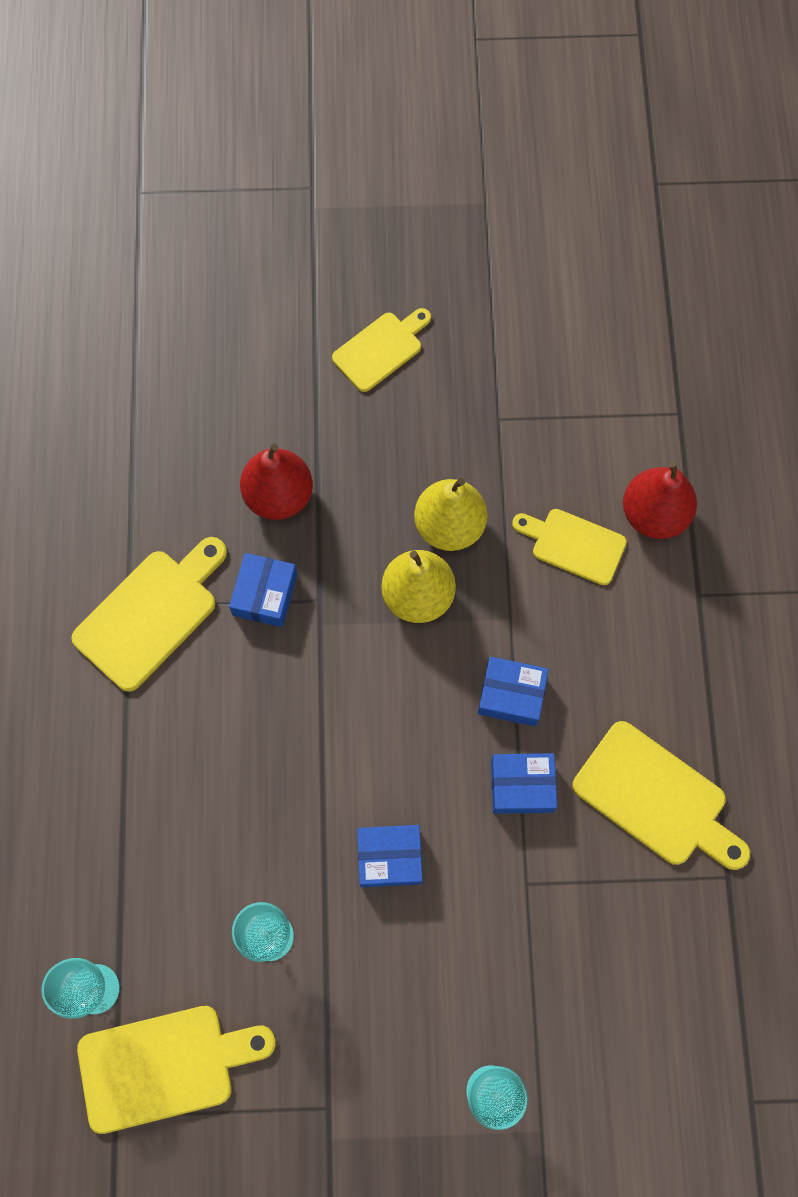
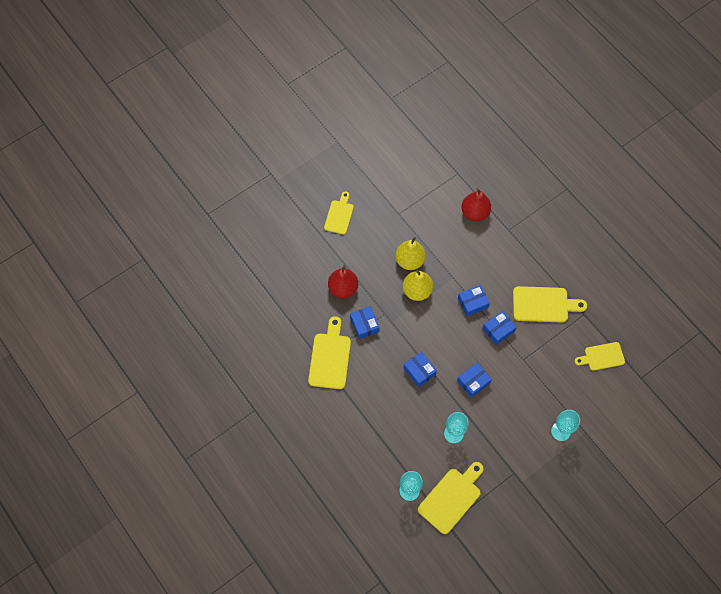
camera: 35 degrees left, 5 degrees down
yellow cutting board [512,509,627,585] -> yellow cutting board moved to [574,342,625,371]
none -> blue box [404,352,437,387]

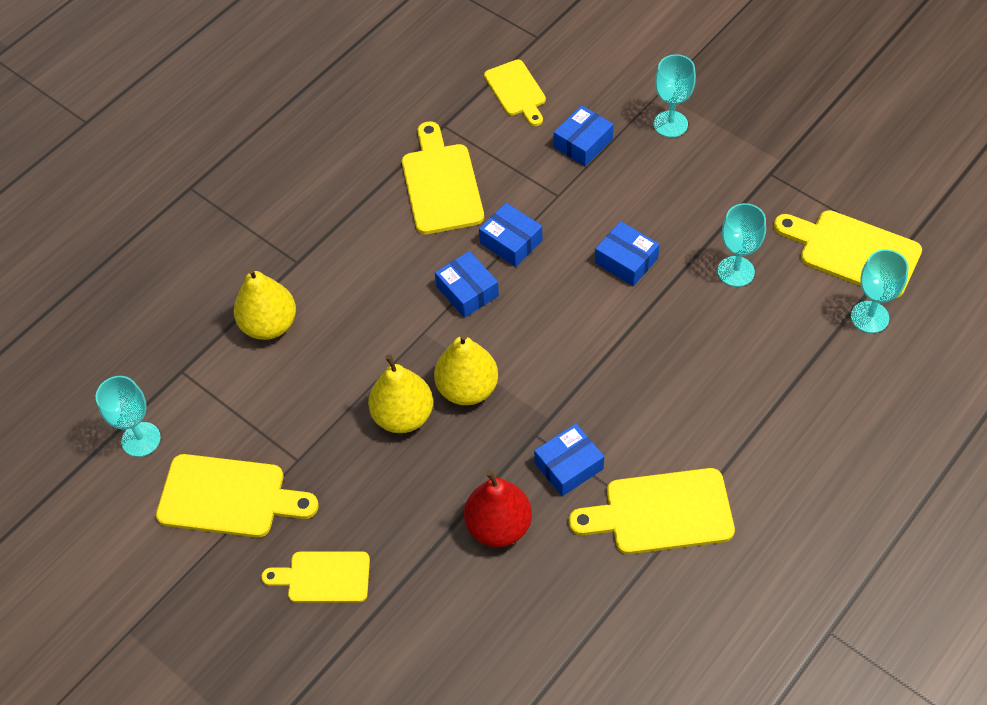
camera: 100 degrees left, 10 degrees down
blue box [404,352,437,387] -> blue box moved to [554,105,613,166]
red pear [461,188,491,221] -> yellow pear [234,267,296,340]
none -> turquoise goblet [96,376,161,457]
none -> yellow cutting board [156,454,319,538]

